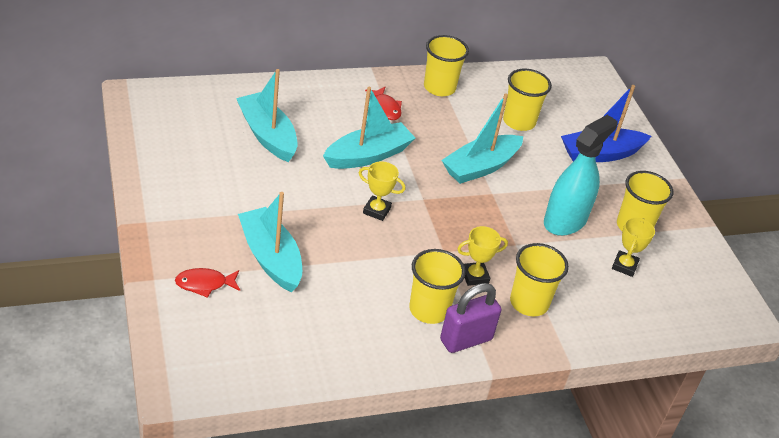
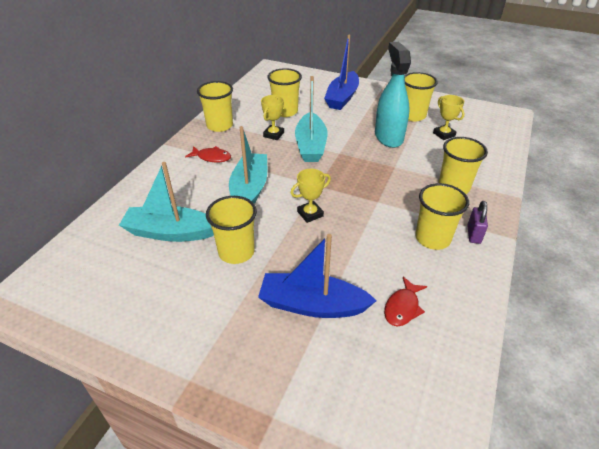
camera: 45 degrees left, 0 degrees up
red fish [175,268,240,298] -> red fish moved to [384,277,427,326]
turquoise boat [238,192,302,292] -> blue boat [258,234,377,318]
purple padlock [440,283,501,353] -> purple padlock [467,201,488,244], size x0.61
yellow trophy [458,226,508,286] -> yellow trophy moved to [261,95,284,140]
none -> yellow cup [206,196,257,264]

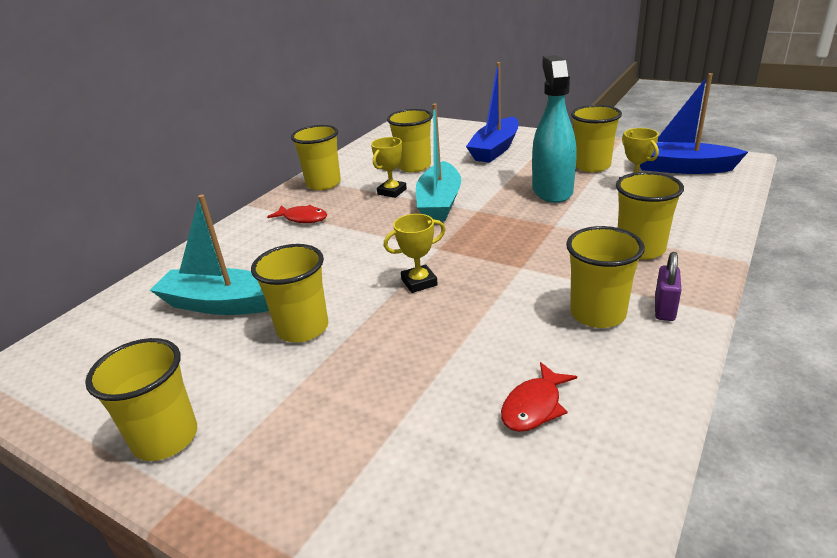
camera: 10 degrees right, 10 degrees down
turquoise boat [229,126,267,204] -> none
blue boat [258,234,377,318] -> blue boat moved to [640,73,748,174]
none -> yellow cup [85,338,197,461]

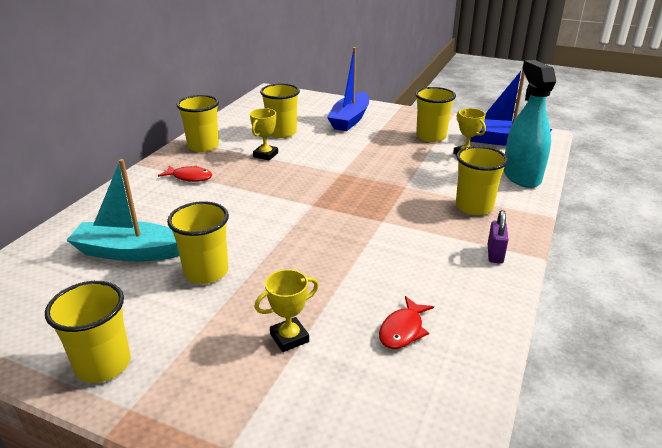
camera: 10 degrees left, 0 degrees up
yellow trophy [384,214,446,293] -> yellow trophy moved to [254,269,319,352]
turquoise boat [416,103,461,221] -> none
turquoise spray bottle [532,55,577,203] -> turquoise spray bottle moved to [503,60,556,188]
yellow cup [566,226,645,328] -> none

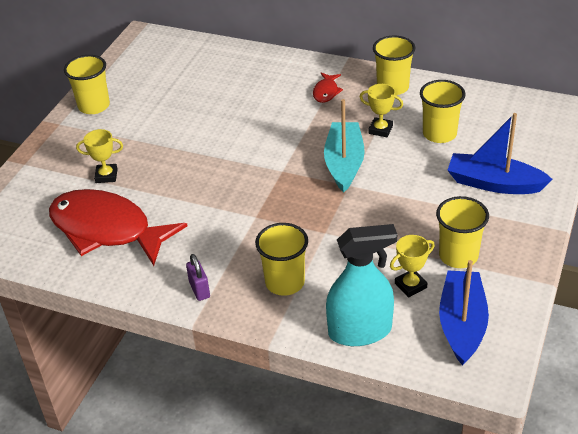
camera: 90 degrees right, 10 degrees up
turquoise boat [66,159,179,262] -> turquoise boat moved to [324,99,365,193]
yellow cup [167,201,229,284] -> none
yellow trophy [254,269,319,352] -> yellow trophy turned 60 degrees counterclockwise [76,129,123,183]
red fish [379,296,434,349] -> red fish [49,189,187,266], size x2.48
purple padlock [488,210,508,264] -> purple padlock turned 60 degrees clockwise [186,254,210,301]

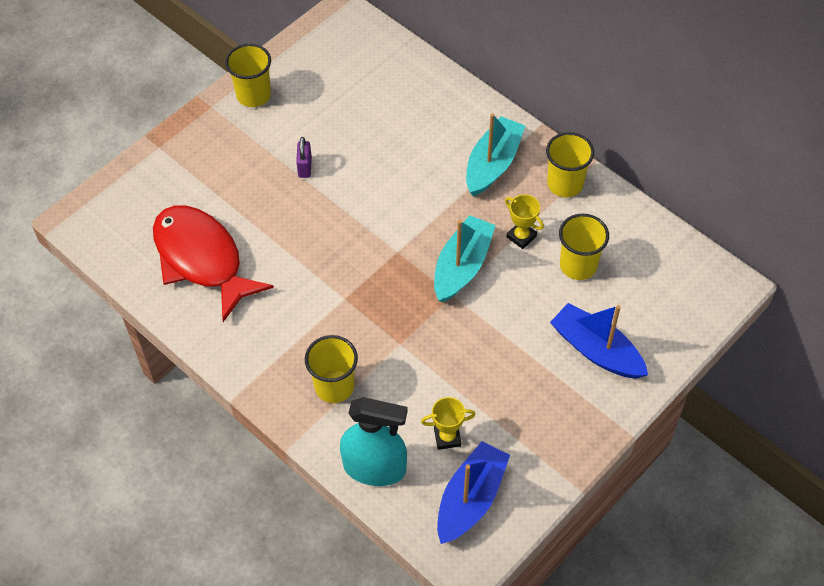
camera: 20 degrees right, 15 degrees up
yellow trophy [76,129,123,183] -> none
purple padlock [186,254,210,301] -> purple padlock moved to [296,137,312,178]
red fish [313,73,343,103] -> turquoise boat [466,114,525,196]
yellow cup [436,196,489,268] -> none

